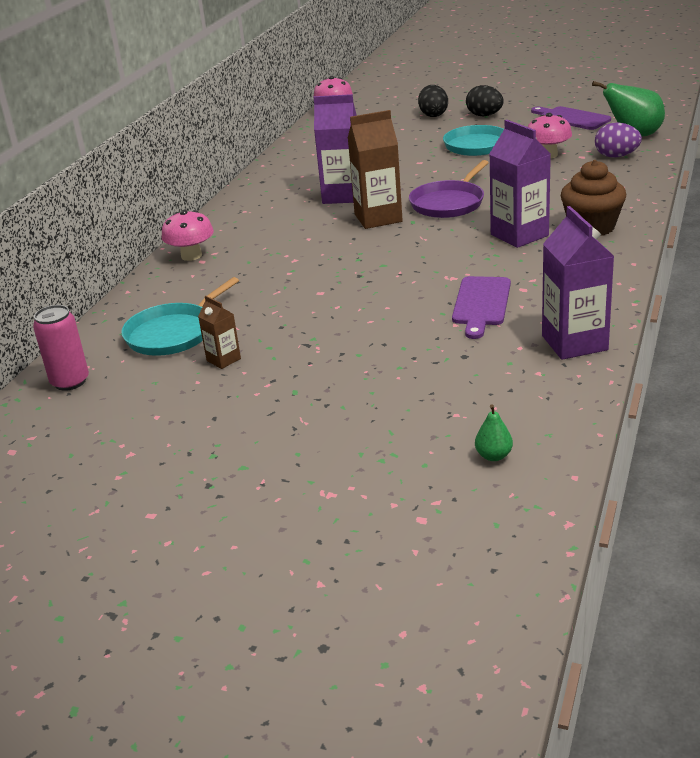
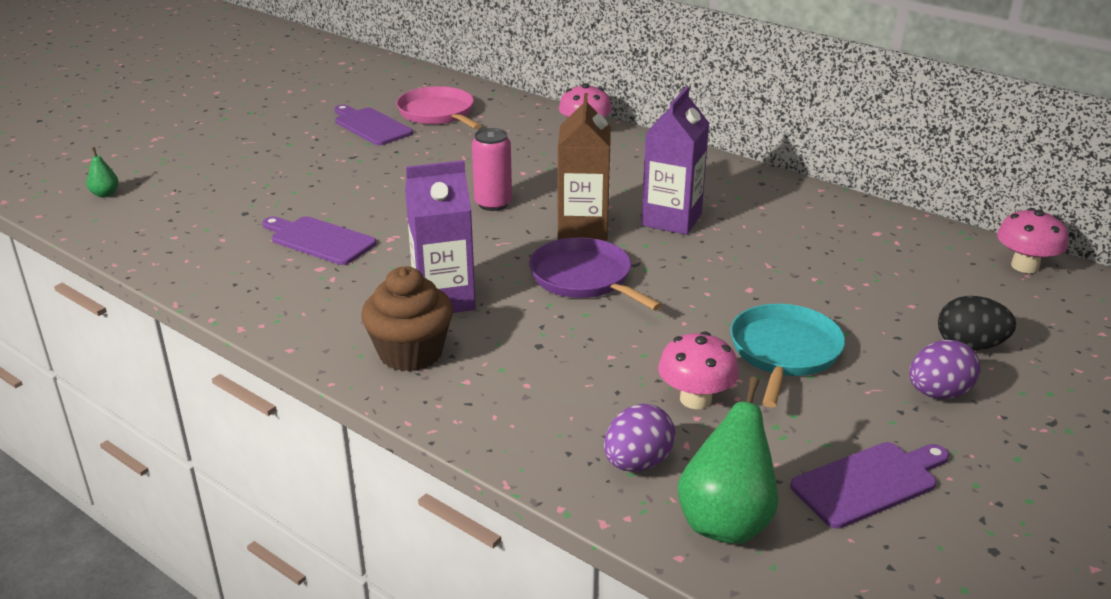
camera: 105 degrees right, 0 degrees up
pink can [33,305,89,391] -> pink can moved to [472,128,512,211]
turquoise pan [121,277,239,356] -> pink pan [396,86,482,129]
brown carton [198,296,241,369] -> purple cutting board [335,105,413,145]
black egg [466,85,504,116] -> purple egg [909,340,981,399]
purple carton [542,206,614,360] -> none

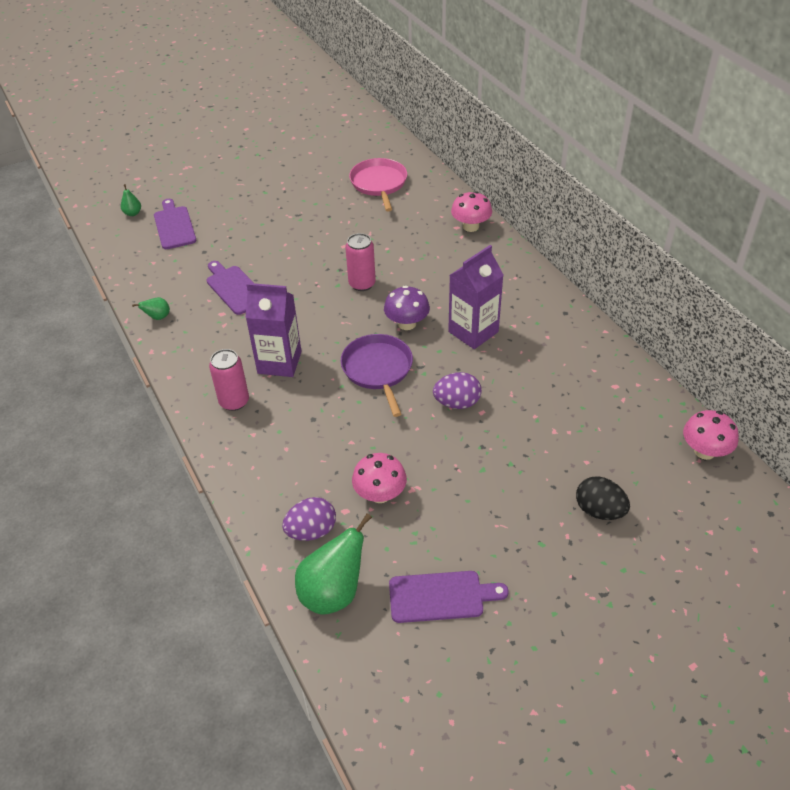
camera: 25 degrees right, 15 degrees up
purple cutting board [335,105,413,145] -> purple cutting board moved to [154,199,196,249]
brown cupcake [361,266,453,372] -> pink can [209,349,249,411]
brown carton [558,93,611,241] -> purple mushroom [384,285,430,330]
turquoise pan [730,304,845,408] -> none
purple egg [909,340,981,399] -> purple egg moved to [433,372,482,409]
none -> green pear [132,297,170,320]

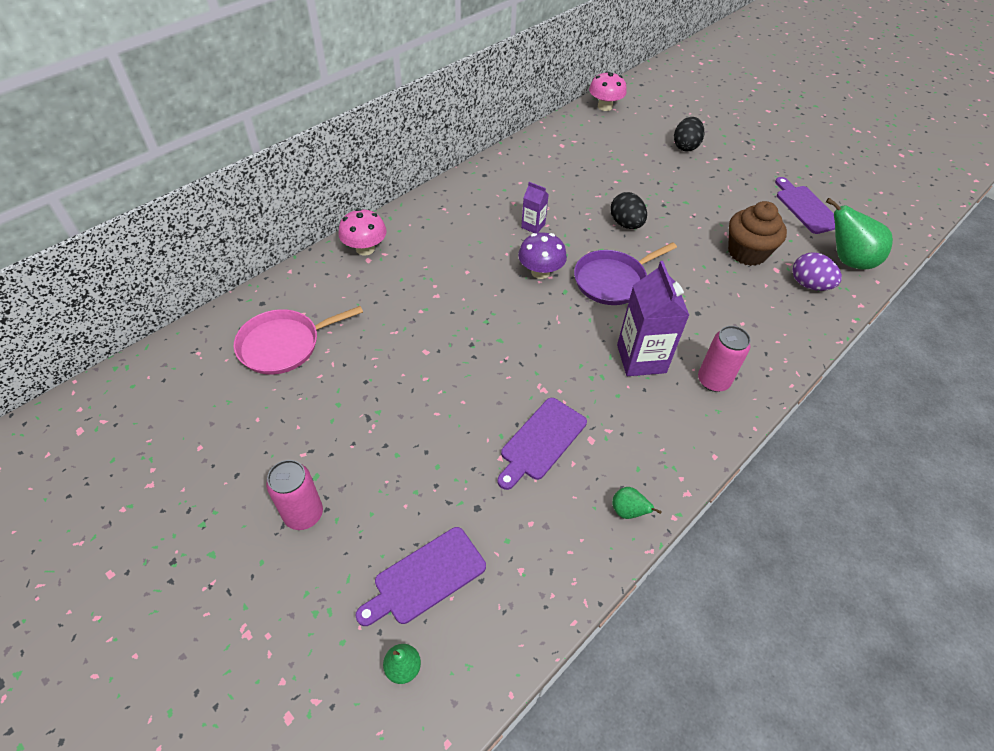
camera: 110 degrees left, 5 degrees up
pink can [345,233,376,291] -> pink can moved to [266,460,323,530]
pink mushroom [352,453,407,503] -> brown cupcake [728,201,787,266]
purple egg [433,372,482,409] -> black egg [610,192,647,229]
purple carton [448,245,503,349] -> purple carton [521,182,549,233], size x0.51

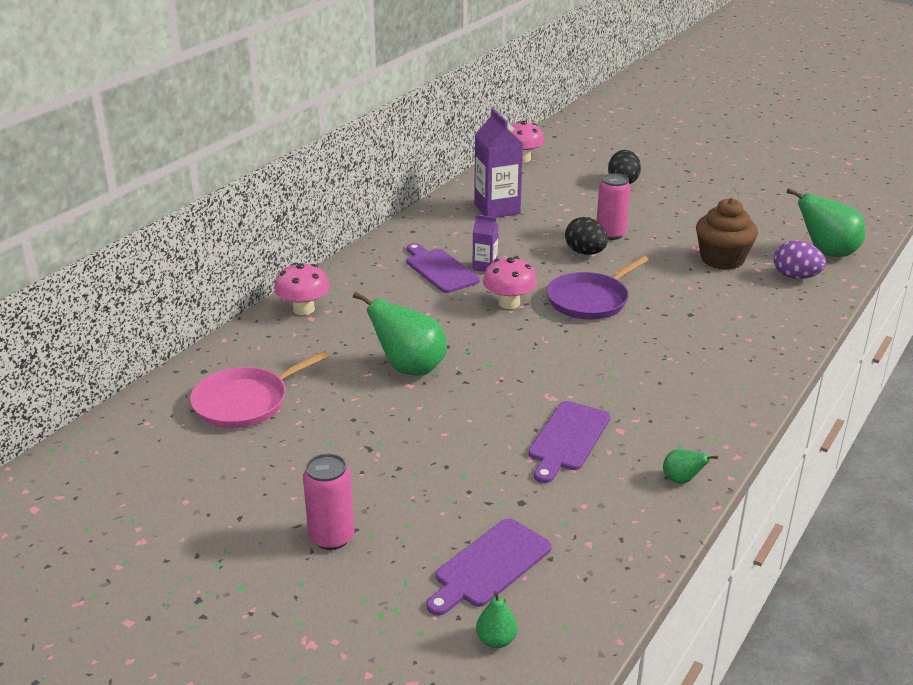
camera: 10 degrees left, 20 degrees down
purple mushroom [518,232,567,279] -> pink mushroom [483,257,537,309]
purple carton [617,261,690,376] -> purple carton moved to [474,108,523,218]
pink can [698,326,751,392] -> pink can moved to [597,173,631,240]
purple cutting board [775,177,835,234] -> purple cutting board moved to [406,243,480,293]
none -> green pear [353,291,447,376]

